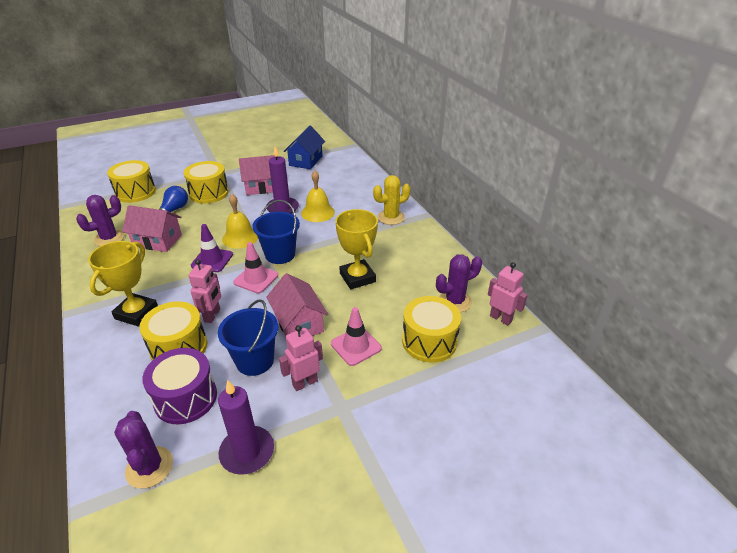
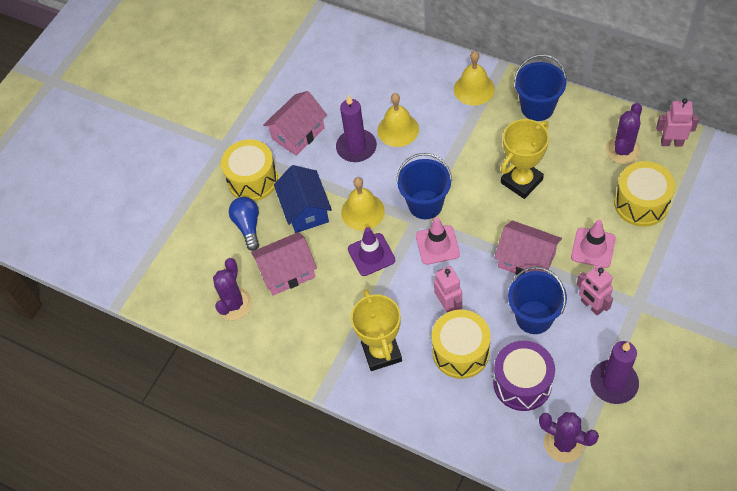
camera: 30 degrees left, 20 degrees up
yellow drum [107,160,156,203] -> none
pink robot [279,325,323,391] -> pink robot turned 60 degrees counterclockwise [577,265,613,316]
blue house [284,126,325,169] -> blue house moved to [274,165,332,233]
yellow trophy [335,209,378,289] -> yellow trophy turned 75 degrees counterclockwise [501,119,549,199]
yellow cactus [373,175,410,225] -> yellow bell [454,51,495,106]
none -> blue bucket [514,54,567,121]

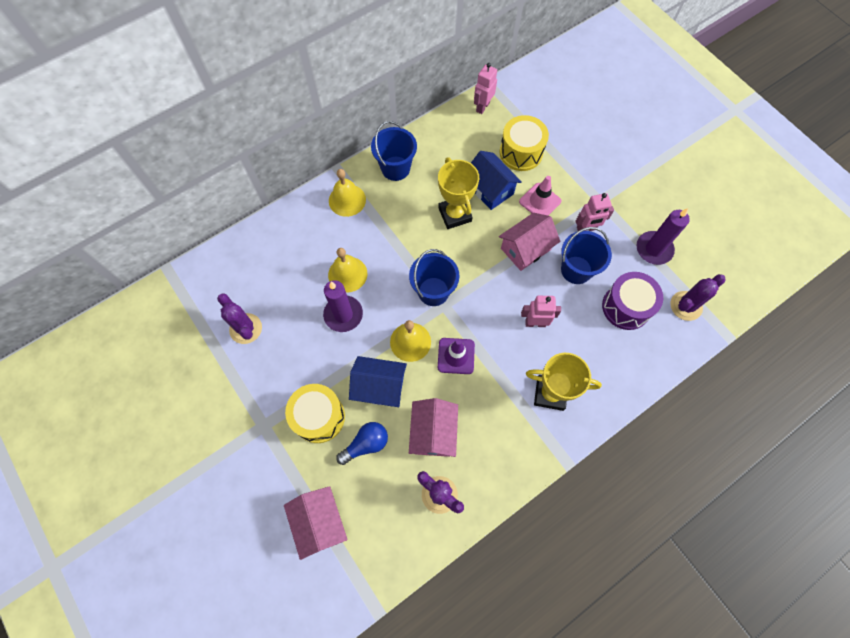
camera: 70 degrees left, 10 degrees up
blue light bulb [229,197,259,251] -> blue light bulb turned 135 degrees clockwise [336,422,388,465]
pink house [263,91,327,156] -> pink house moved to [284,486,348,560]
pink traffic cone [416,217,460,265] -> none
yellow drum [432,310,491,379] -> none
purple cactus [606,103,642,164] -> purple cactus moved to [217,294,262,344]
none -> blue house [471,151,522,210]

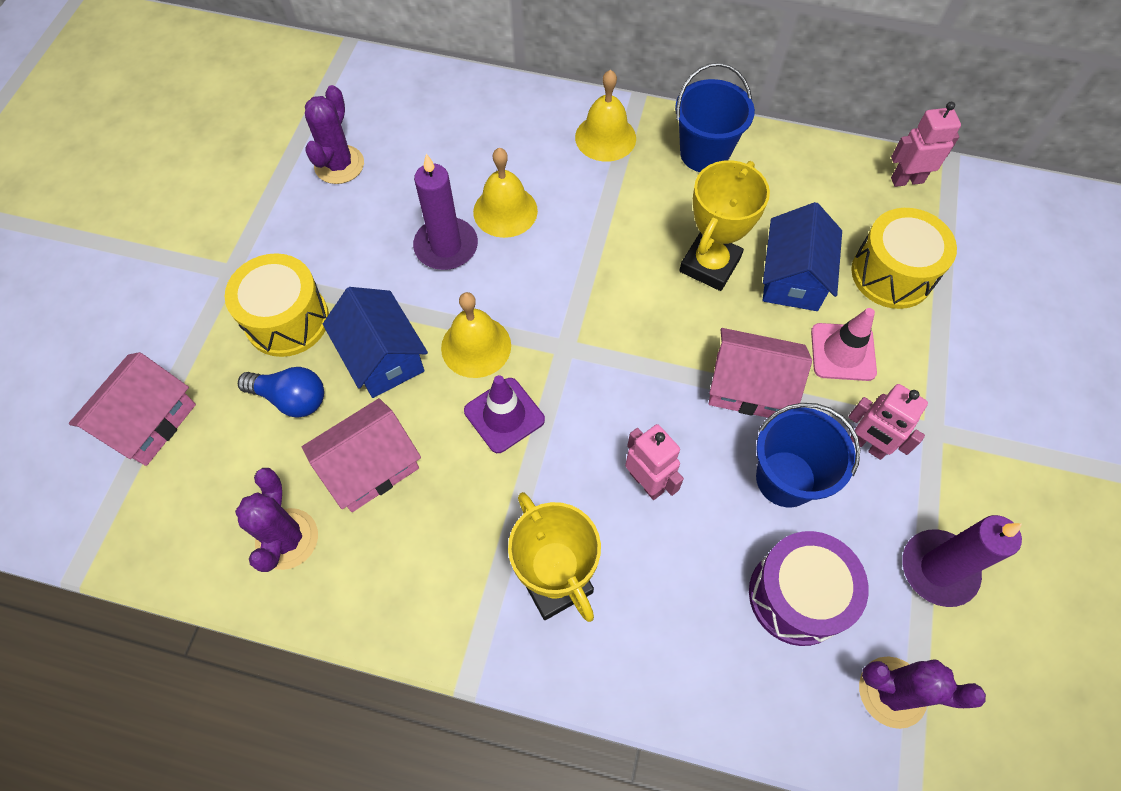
camera: 50 degrees right, 5 degrees down
blue bucket [409,249,459,306] -> none

